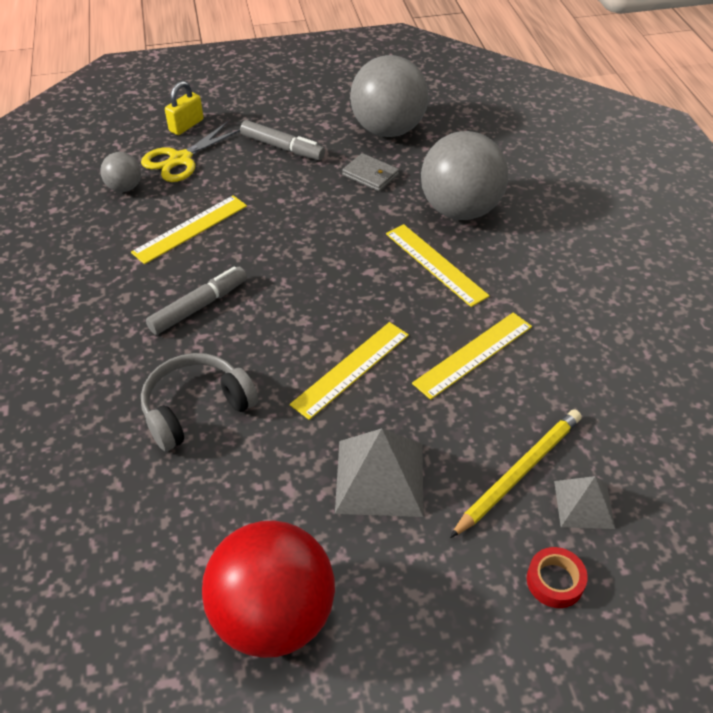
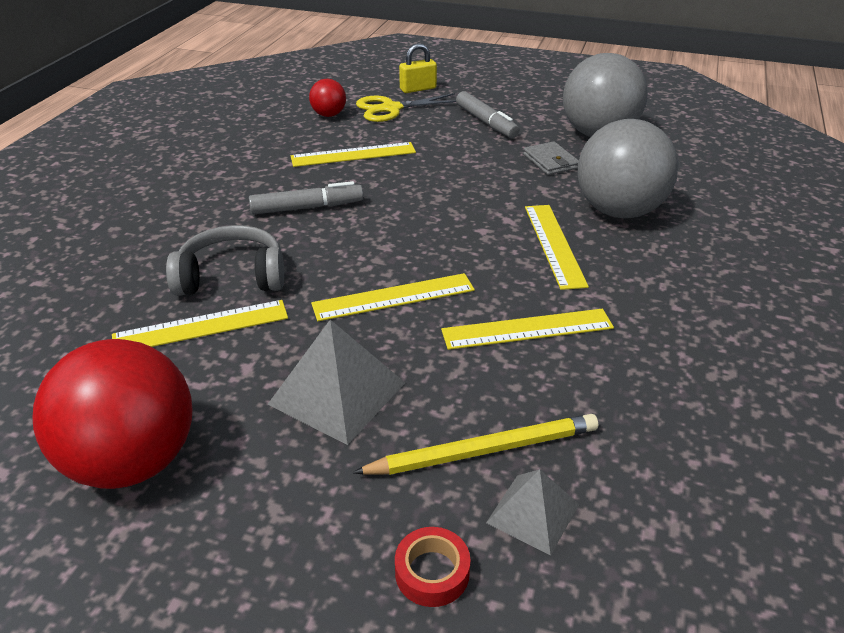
camera: 30 degrees right, 10 degrees down
grey ball [100,152,141,192] -> red ball [309,79,346,117]
none -> yellow ruler [112,300,288,347]

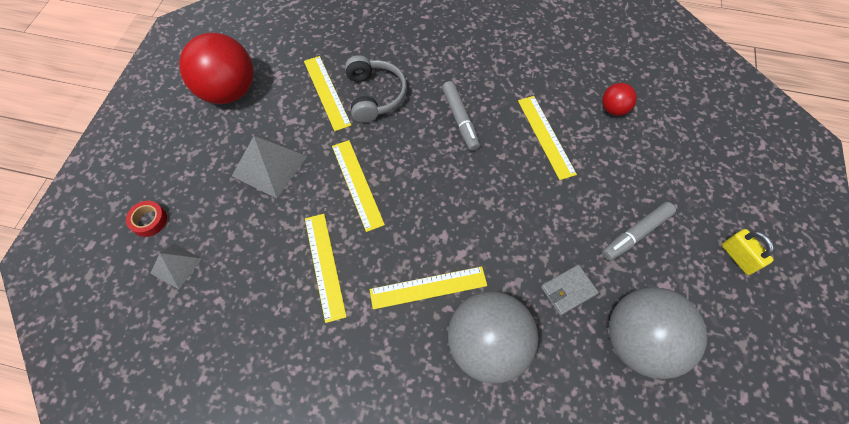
camera: 85 degrees right, 25 degrees up
yellow pencil [352,414,598,475] -> none
yellow scissors [356,93,456,122] -> none
yellow padlock [399,43,437,93] -> yellow padlock moved to [722,229,774,275]

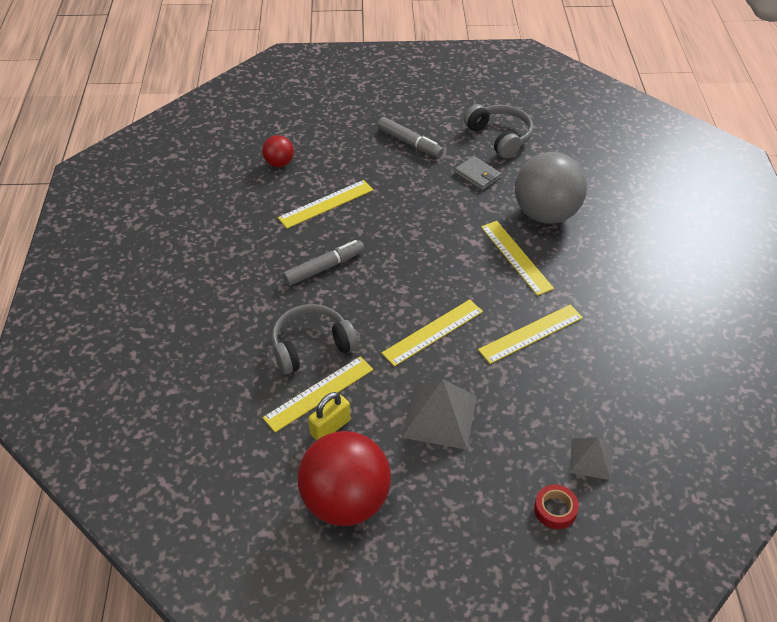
camera: 105 degrees left, 15 degrees down
grey ball [609,287,708,379] -> grey headphones [464,104,533,158]
yellow padlock [722,229,774,275] -> yellow padlock moved to [308,392,351,441]

